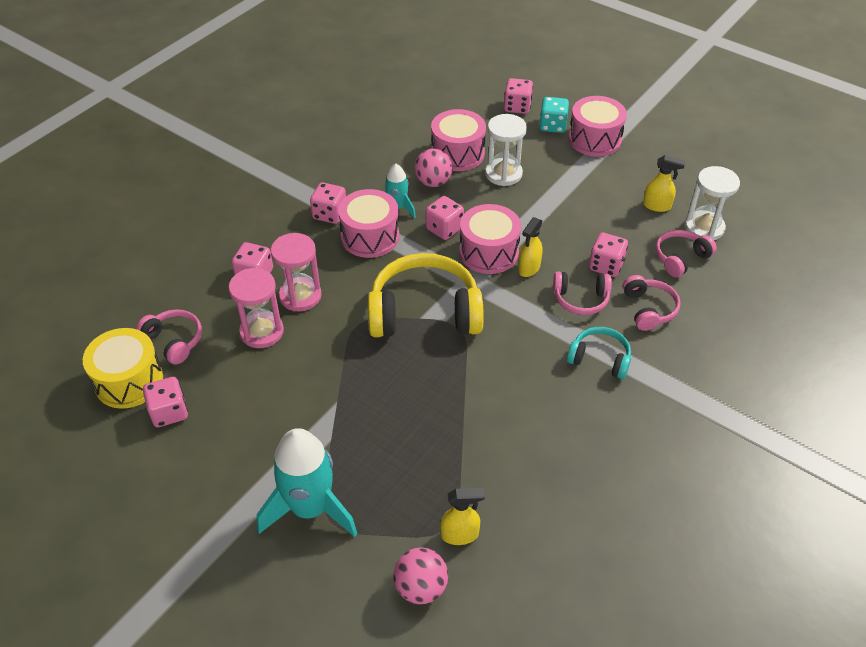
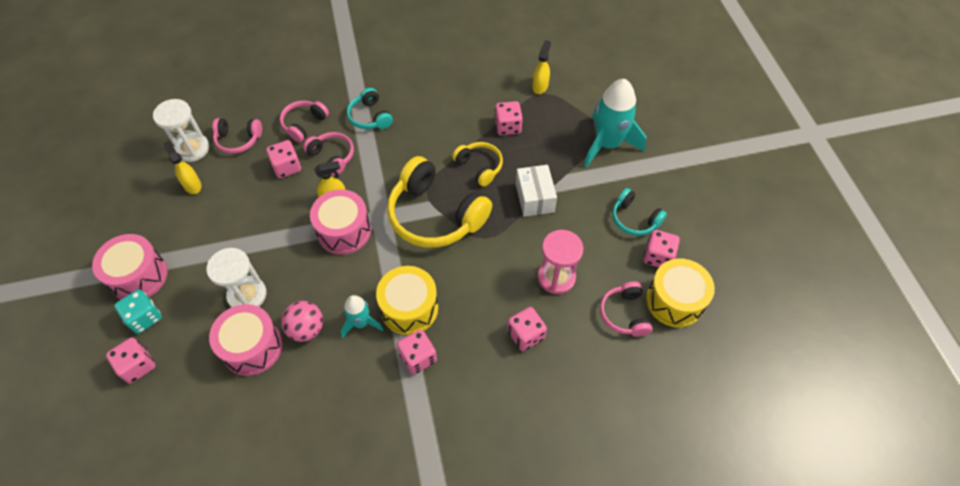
camera: 140 degrees left, 10 degrees up
pink hourglass [271,233,322,312] -> none
pink drum [338,189,399,258] -> yellow drum [376,266,438,335]
pink ball [393,547,448,604] -> none
pink dice [426,196,464,240] -> pink dice moved to [495,101,523,135]
yellow spray bottle [440,488,485,545] -> yellow spray bottle turned 75 degrees clockwise [532,40,551,94]
none -> yellow headphones [452,142,503,187]
none -> white box [516,165,557,217]
none -> turquoise headphones [612,188,667,236]

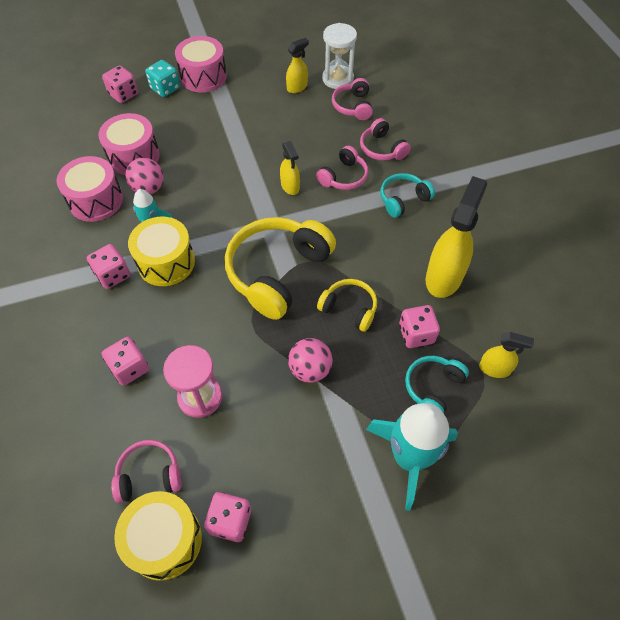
camera: 85 degrees right, 0 degrees up
white hourglass [206,248,267,307] -> none
pink dice [266,140,301,178] -> none
pink headphones [280,100,329,143] -> pink headphones turned 150 degrees counterclockwise [360,118,411,160]
pink drum [310,189,371,255] -> pink drum moved to [56,156,123,222]
yellow headphones [452,142,503,187] -> yellow headphones turned 105 degrees counterclockwise [317,279,377,332]
white box [516,165,557,217] -> pink ball [288,338,333,383]
turquoise headphones [612,188,667,236] -> turquoise headphones moved to [405,356,469,413]
none -> yellow spray bottle [426,176,487,298]

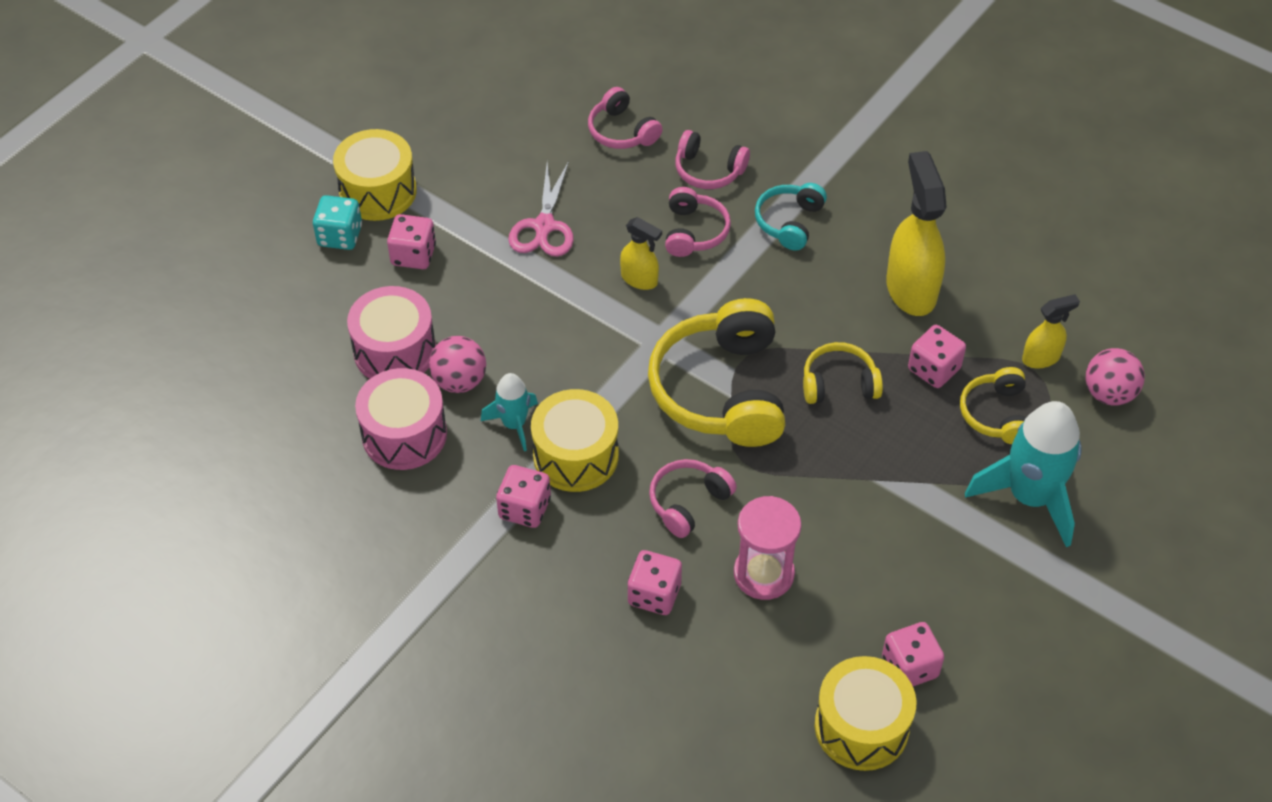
camera: 35 degrees left, 5 degrees down
pink dice [102,65,138,103] -> pink dice moved to [387,214,436,269]
pink headphones [111,440,182,503] -> pink headphones moved to [649,459,737,538]
pink drum [175,36,227,93] -> yellow drum [333,129,417,221]
yellow spray bottle [286,38,309,93] -> none
pink ball [288,338,333,383] -> pink ball moved to [1085,348,1145,406]
white hourglass [322,23,357,89] -> none
turquoise headphones [405,356,469,413] -> yellow headphones [960,367,1026,444]
none -> pink scissors [508,161,574,257]

